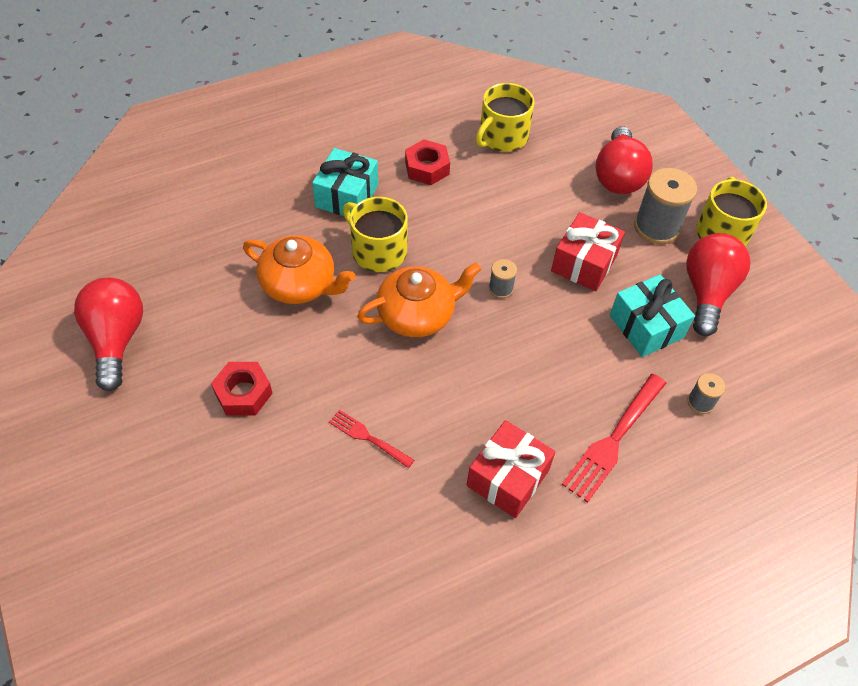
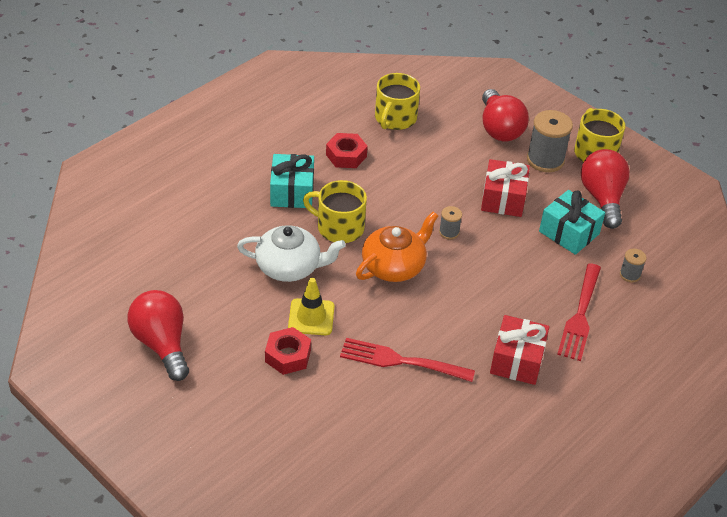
camera: 20 degrees left, 10 degrees down
orange teapot [243,235,355,304] -> white teapot [237,225,346,282]
red fork [329,410,414,468] -> red fork [340,338,475,382], size x1.73
none -> yellow traffic cone [288,278,334,335]

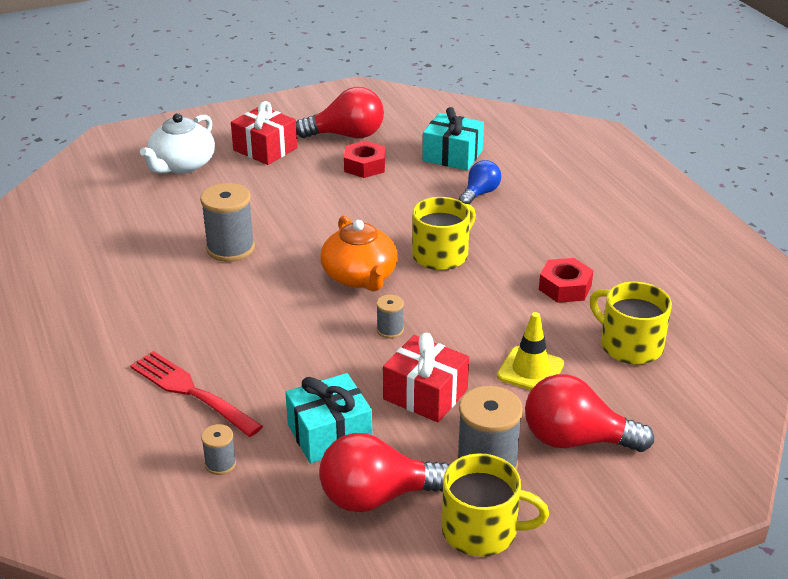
camera: 115 degrees right, 10 degrees down
white teapot [237,225,346,282] -> white teapot moved to [140,113,215,174]
red nut [265,327,311,375] -> red nut moved to [344,141,385,178]
turquoise gift [270,154,314,208] -> turquoise gift moved to [423,107,484,171]
yellow traffic cone [288,278,334,335] -> yellow traffic cone moved to [497,312,564,390]
red fork [340,338,475,382] -> grey spool [200,183,255,262]
red gift [490,315,549,385] -> red gift moved to [231,101,297,165]
red light bulb [581,149,630,229] -> red light bulb turned 150 degrees clockwise [319,433,449,512]
none -> blue light bulb [459,160,501,204]

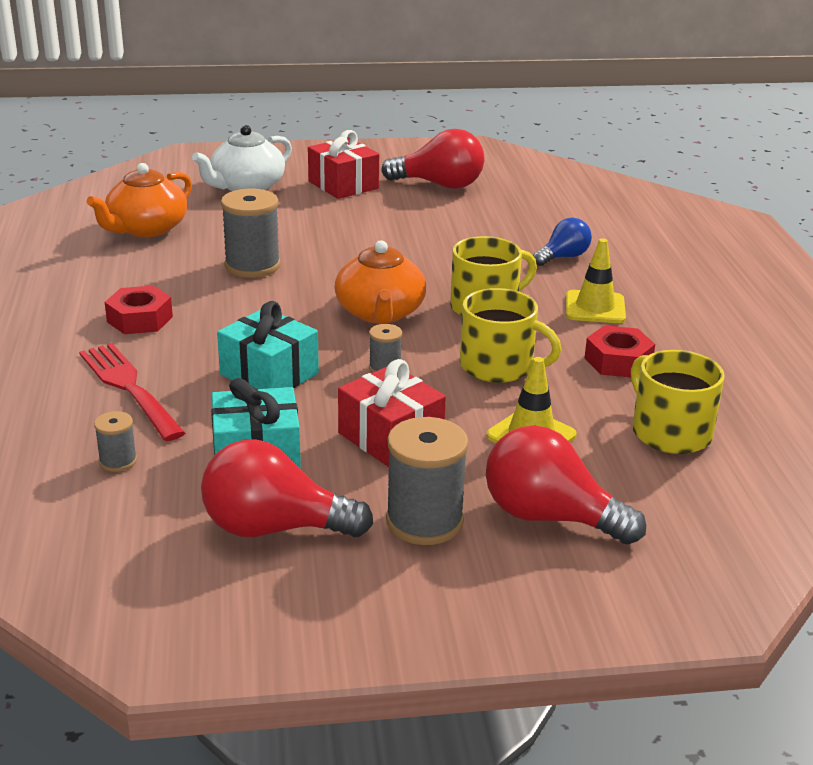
camera: 15 degrees right, 5 degrees down
red nut [344,141,385,178] -> red nut moved to [105,286,173,334]
turquoise gift [423,107,484,171] -> turquoise gift moved to [217,301,319,389]
yellow mug [442,453,549,557] -> yellow mug moved to [460,288,562,383]
none -> orange teapot [87,163,192,237]
none -> yellow traffic cone [566,238,626,323]

